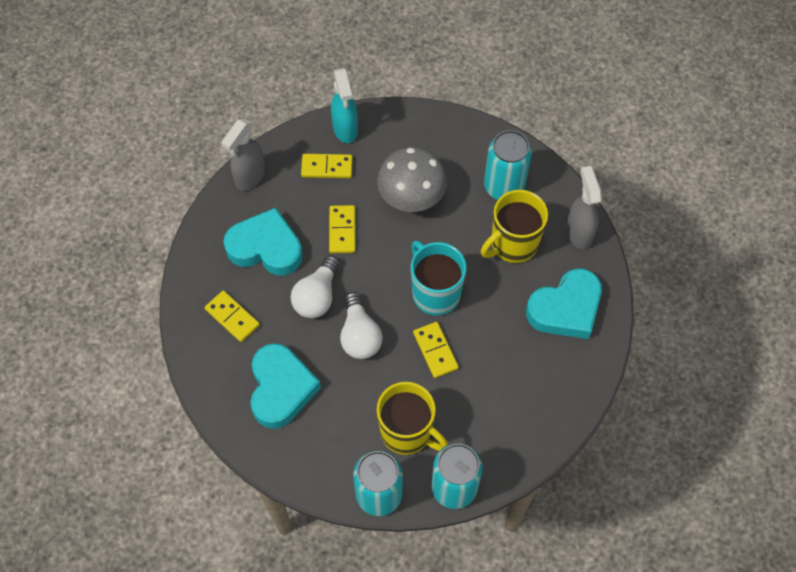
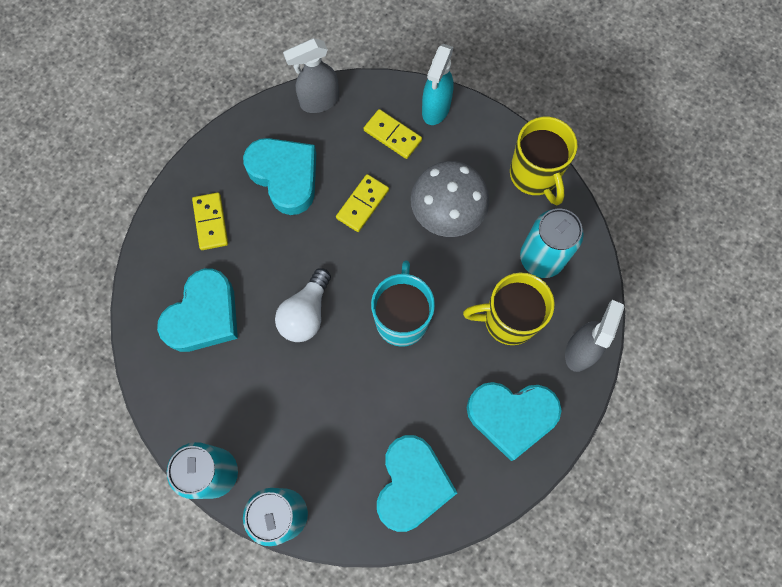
camera: 35 degrees right, 10 degrees up
white light bulb [291,255,339,318] -> none
yellow mug [377,382,448,455] -> yellow mug moved to [510,117,578,205]
yellow domino [413,322,459,378] -> none
none -> turquoise heart [377,435,457,532]

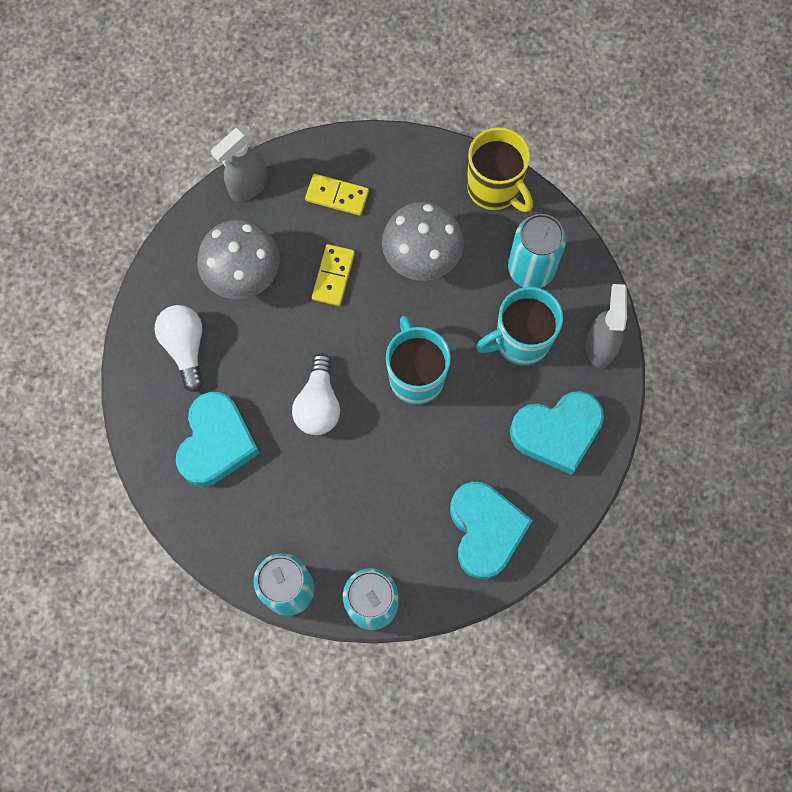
camera: 20 degrees left, 0 degrees up
yellow domino [192,192,228,250] -> white light bulb [154,305,203,392]
turquoise heart [243,138,316,215] -> grey mushroom [197,220,280,299]
turquoise spray bottle [422,44,454,125] -> none
yellow mug [463,272,554,345] -> turquoise mug [476,287,563,366]

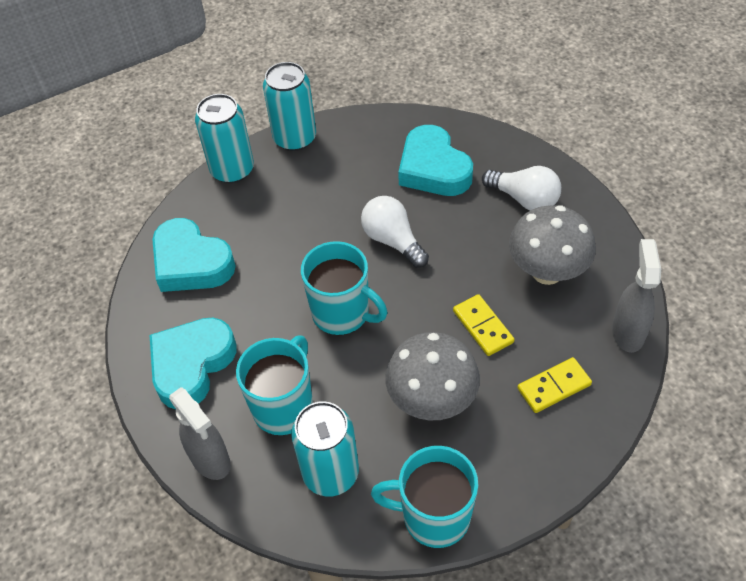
camera: 140 degrees right, 20 degrees down
yellow mug [467,127,533,212] -> turquoise mug [371,446,478,548]

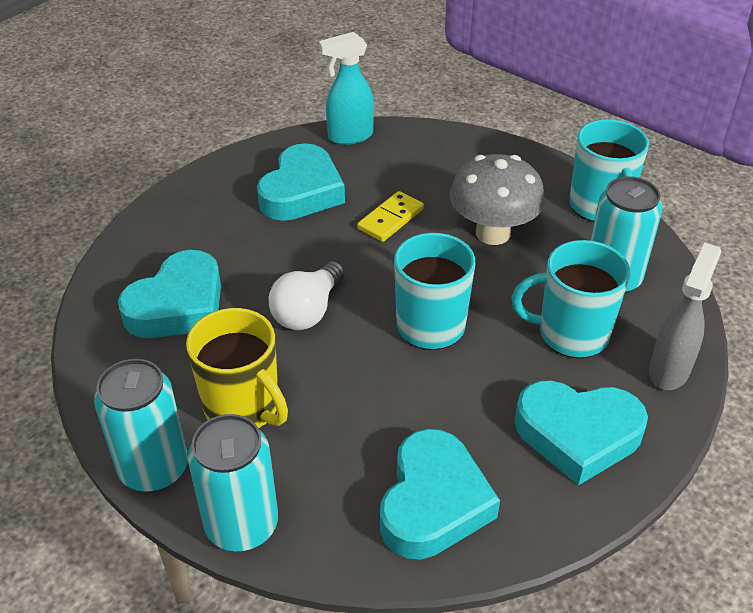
camera: 115 degrees left, 10 degrees down
white light bulb [482,166,561,211] -> none
grey mushroom [509,205,596,285] -> turquoise heart [257,143,345,221]
yellow domino [517,357,592,413] -> none
grey spray bottle [612,239,661,353] -> turquoise spray bottle [319,32,374,145]
none -> yellow mug [186,308,288,428]

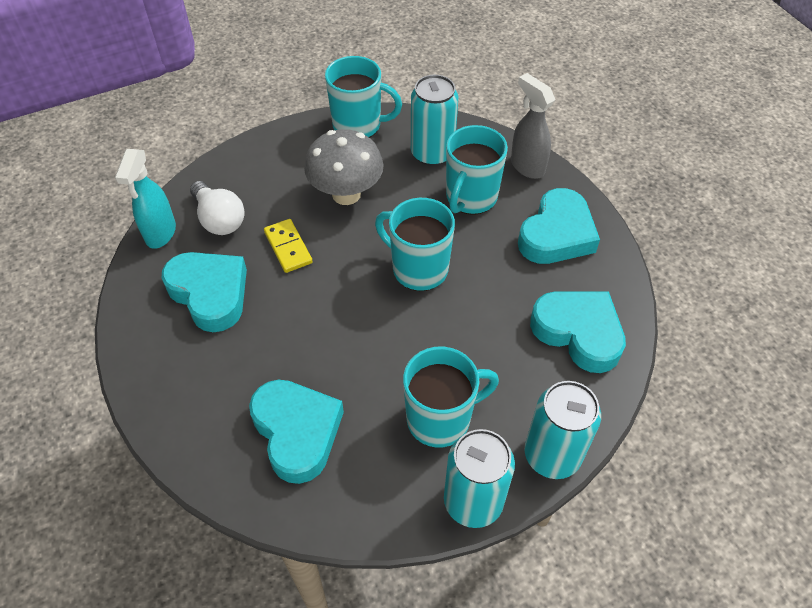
camera: 65 degrees left, 10 degrees up
yellow mug [186,308,288,428] -> turquoise mug [403,347,499,448]
white light bulb [269,261,345,330] -> white light bulb moved to [190,181,245,235]

